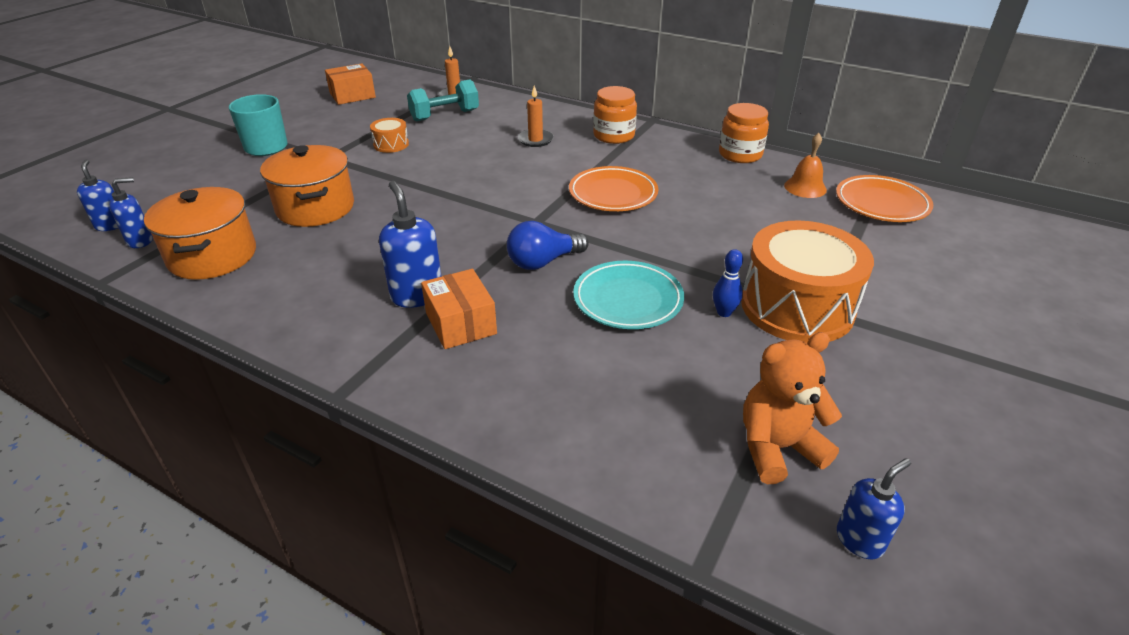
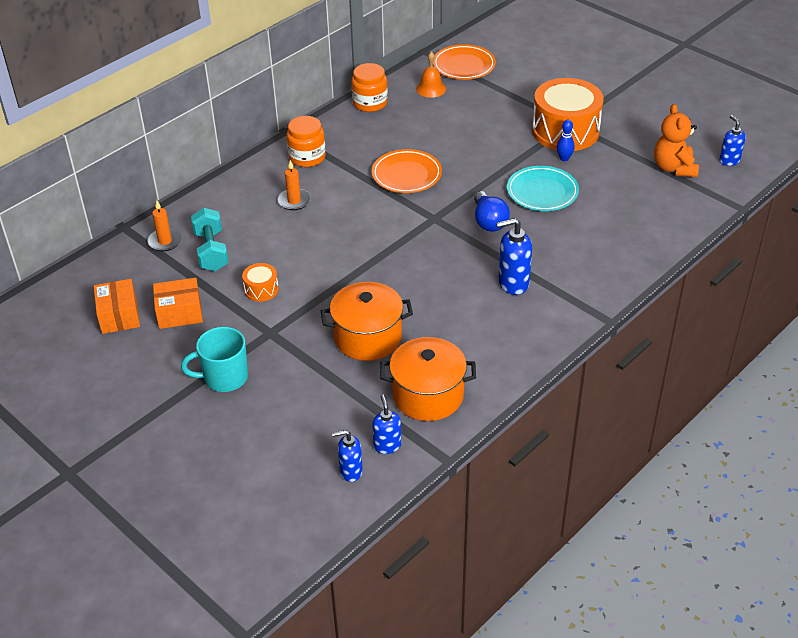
camera: 75 degrees left, 5 degrees up
orange box [421,269,497,349] -> orange box moved to [153,278,203,329]

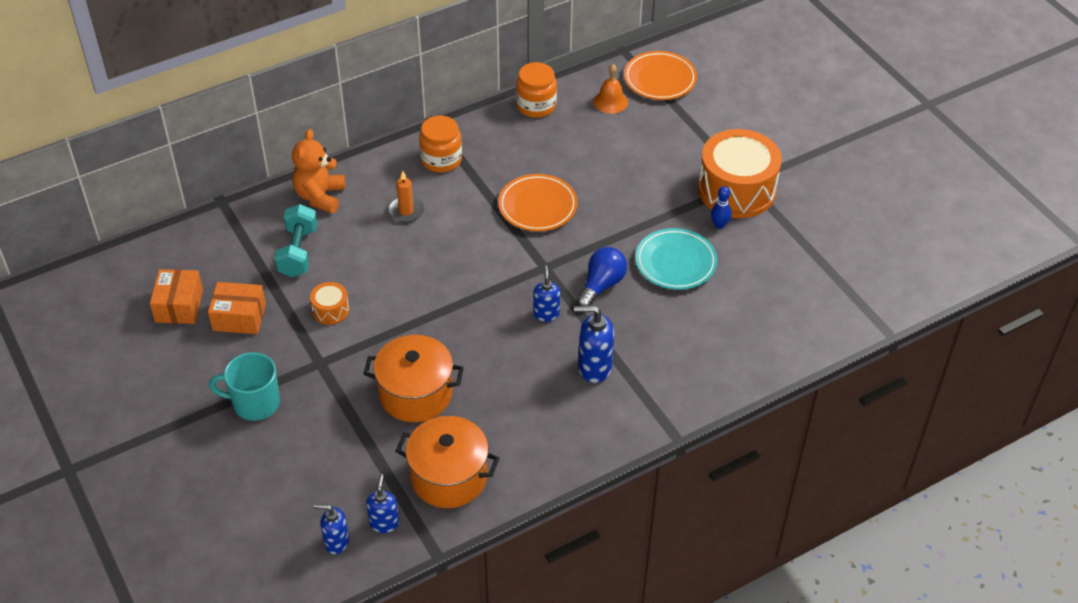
camera: 15 degrees right, 5 degrees up
orange candle [147,200,182,251] -> none
blue light bulb [474,191,510,232] -> blue light bulb turned 150 degrees counterclockwise [576,247,627,306]
orange teddy bear [654,104,699,177] -> orange teddy bear moved to [292,129,345,213]
blue soap dispenser [719,115,746,166] -> blue soap dispenser moved to [533,265,560,322]

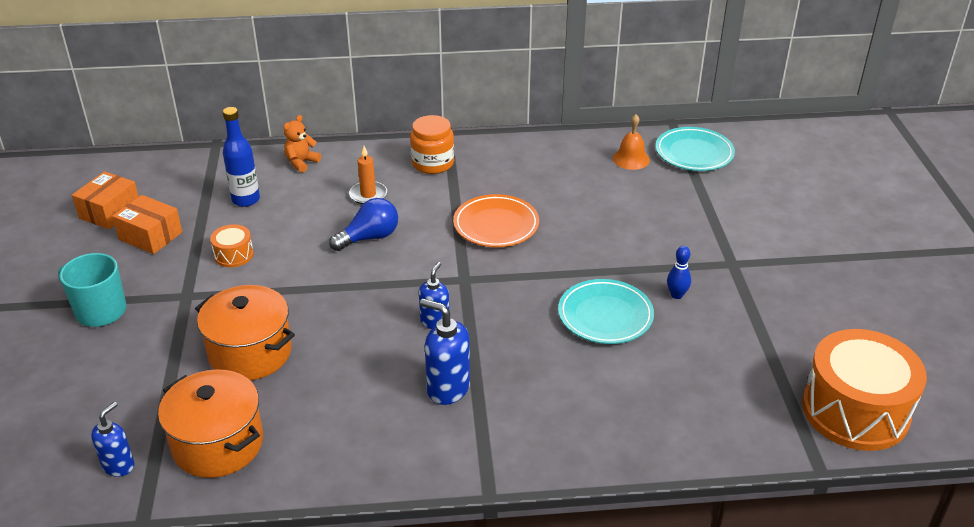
camera: 25 degrees right, 10 degrees down
turquoise dumbbell [274,204,317,277] -> blue bottle [223,107,260,207]
orange teddy bear [292,129,345,213] -> orange teddy bear [284,115,321,173], size x0.64
blue soap dispenser [314,504,349,554] -> none
orange jar [516,62,557,118] -> none
blue light bulb [576,247,627,306] -> blue light bulb moved to [329,198,398,251]
orange plate [624,51,697,100] -> turquoise plate [656,127,735,171]
orange drum [698,129,782,218] -> orange drum moved to [802,329,927,451]

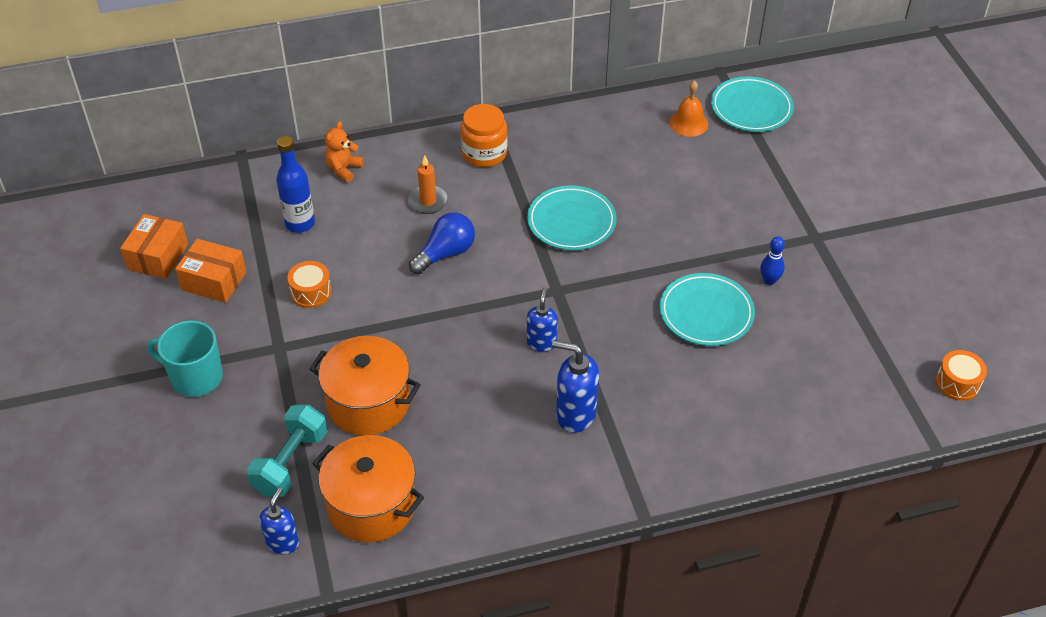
camera: 10 degrees left, 10 degrees up
orange plate [453,194,539,247] -> turquoise plate [527,186,617,250]
orange drum [802,329,927,451] -> orange drum [936,350,987,401], size x0.44
none -> turquoise dumbbell [246,405,327,497]

